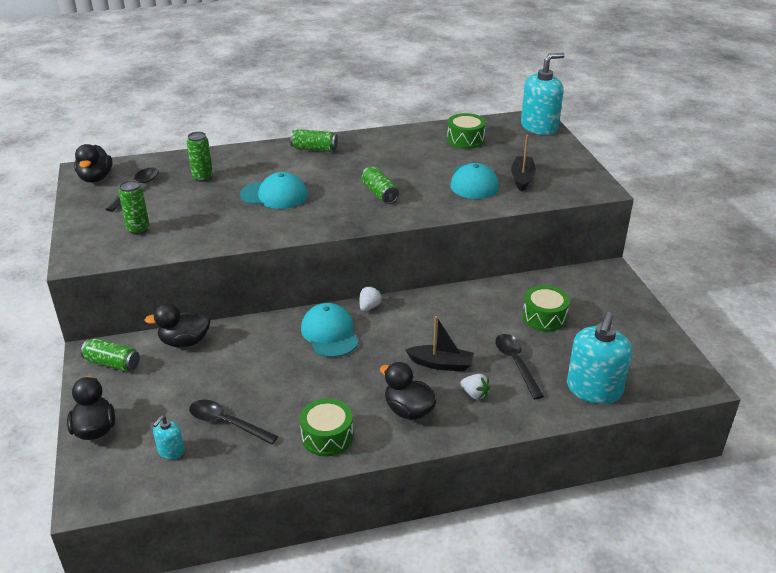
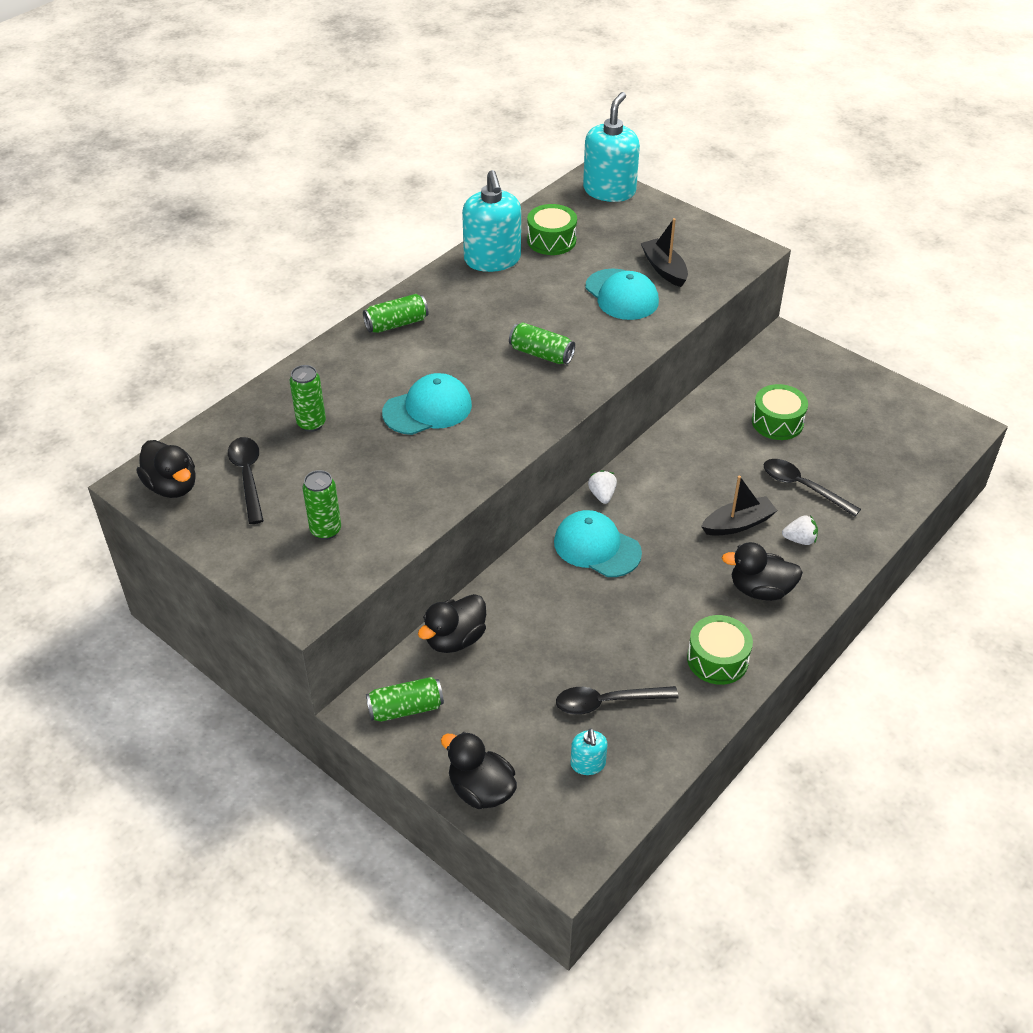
camera: 35 degrees left, 10 degrees up
turquoise soap dispenser [567,312,632,404] -> turquoise soap dispenser moved to [462,170,521,272]

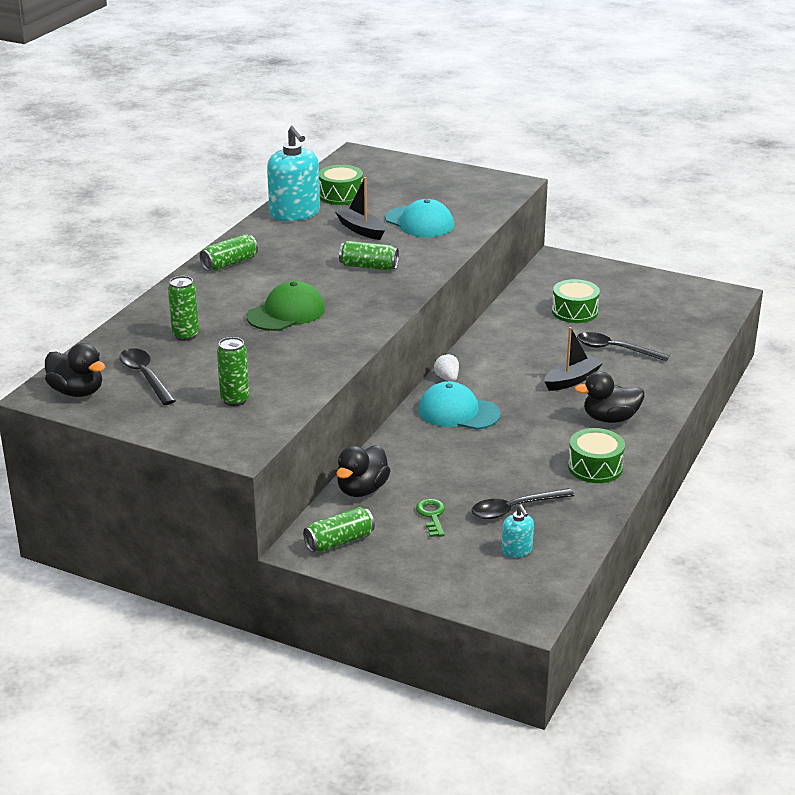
camera: 15 degrees left, 15 degrees down
turquoise cap [382,373,472,435] -> green cap [247,280,325,331]
black duck [441,732,517,809] -> none
turquoise soap dispenser [583,92,640,202] -> none
black boat [641,218,688,287] -> black boat moved to [335,177,385,240]
white strawberry [782,515,818,545] -> none
none -> green key [416,499,445,537]

